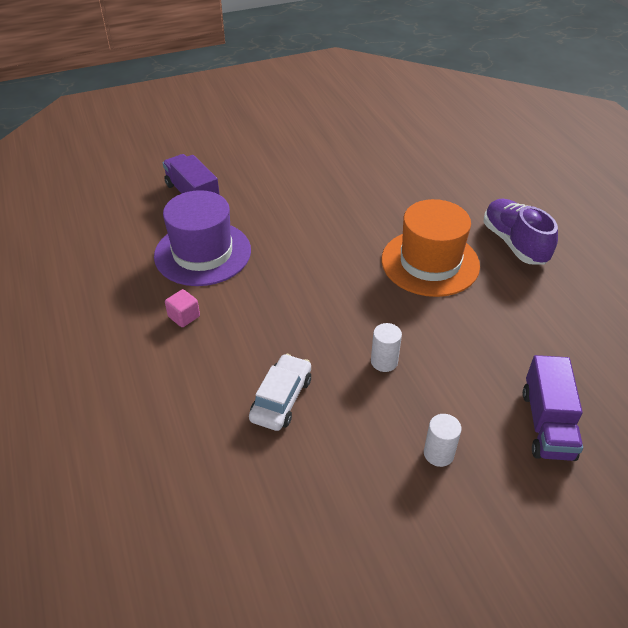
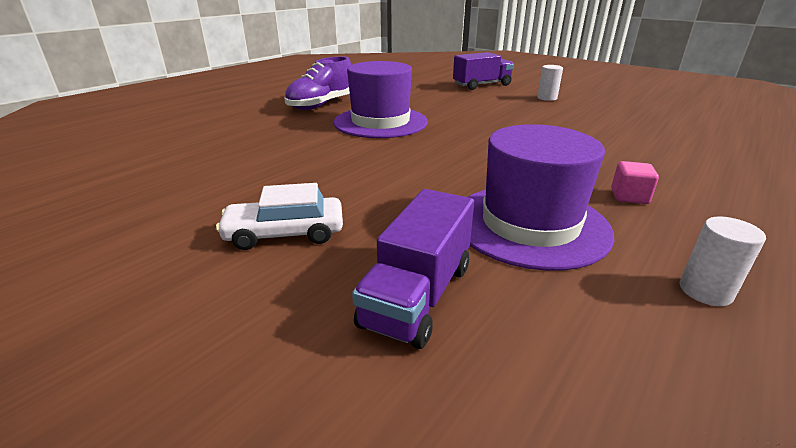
camera: 120 degrees left, 15 degrees down
white car [249,354,311,431] -> white car moved to [216,183,343,250]
white cylinder [371,323,402,372] -> white cylinder moved to [680,216,766,306]
orange hat [381,199,480,297] -> purple hat [333,61,428,138]

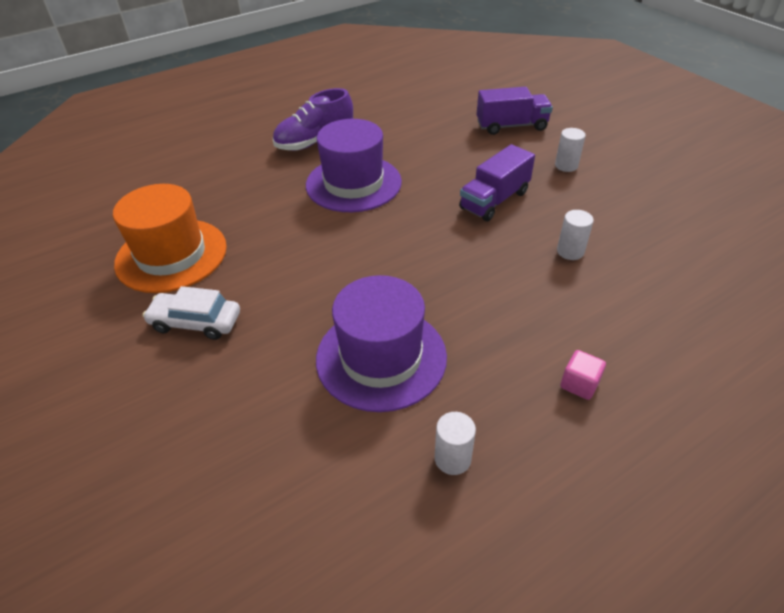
camera: 20 degrees right, 15 degrees up
purple truck [352,189,474,349] -> purple truck moved to [459,144,535,221]
pink cube [611,161,659,204] -> pink cube moved to [560,350,606,400]
none -> orange hat [113,184,227,293]
none -> white cylinder [557,210,594,260]

